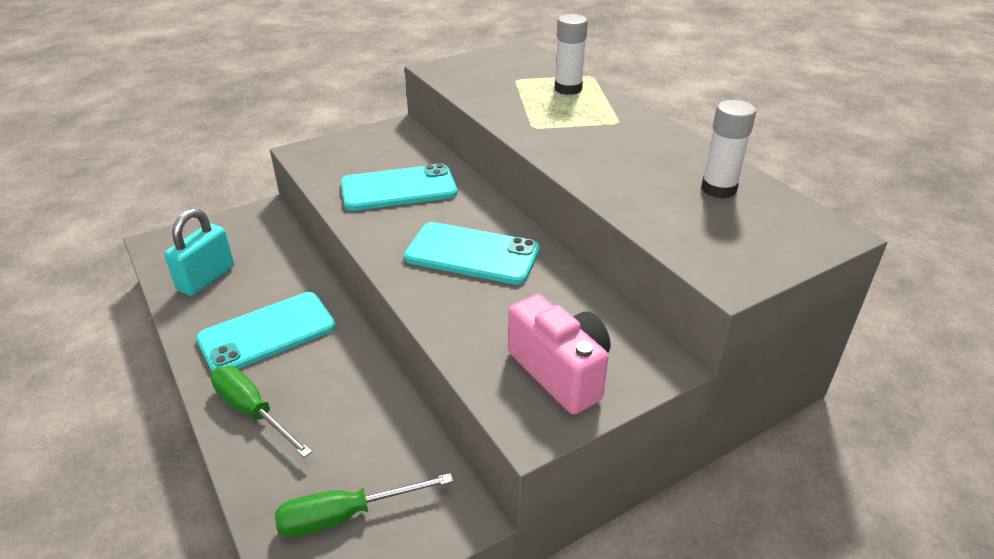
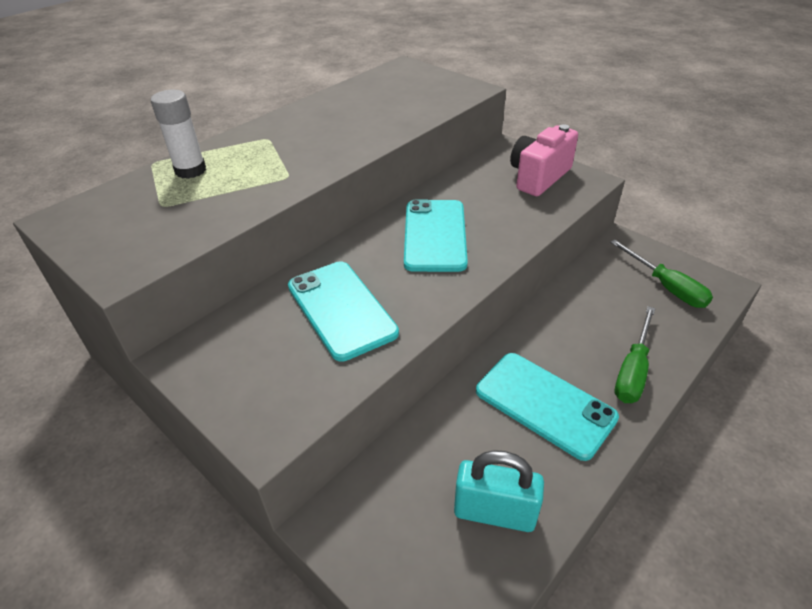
camera: 105 degrees left, 5 degrees up
white glue stick [701,100,756,198] -> none

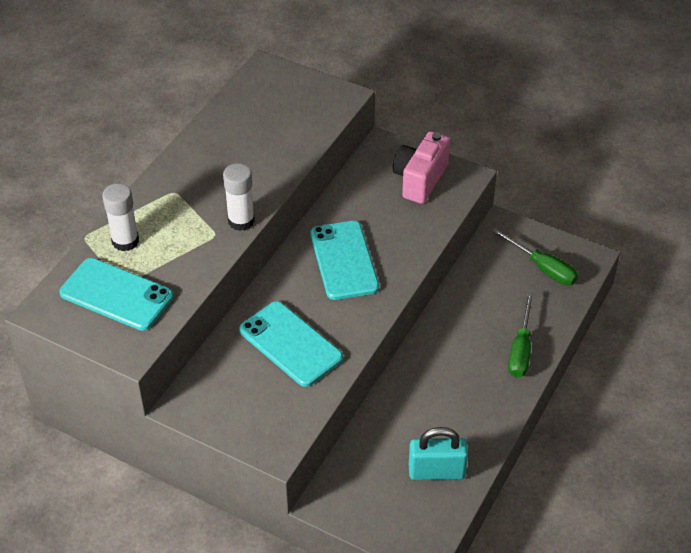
camera: 15 degrees left, 5 degrees up
turquoise phone [476,353,619,461] -> turquoise phone moved to [59,258,173,331]
none -> white glue stick [223,163,255,231]

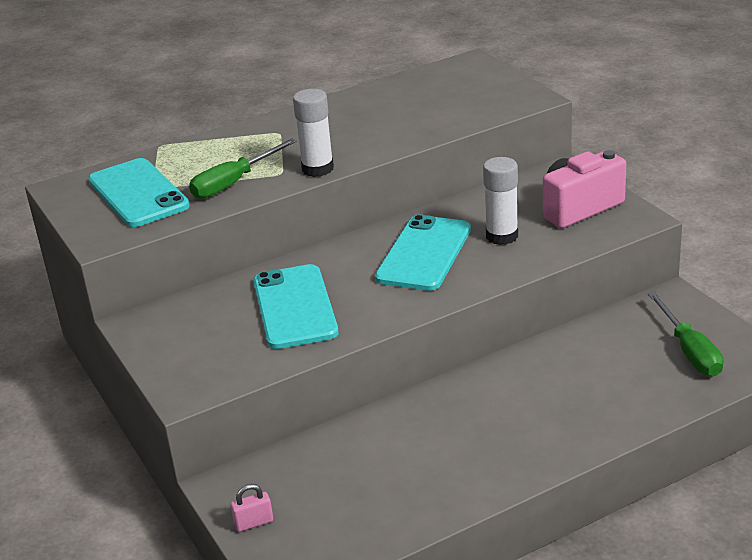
camera: 35 degrees right, 15 degrees down
white glue stick [102,183,139,251] -> white glue stick moved to [483,157,518,245]
turquoise padlock [409,427,468,480] -> none
green screwdriver [508,292,534,378] -> green screwdriver moved to [189,138,297,199]
none -> pink padlock [231,484,273,532]

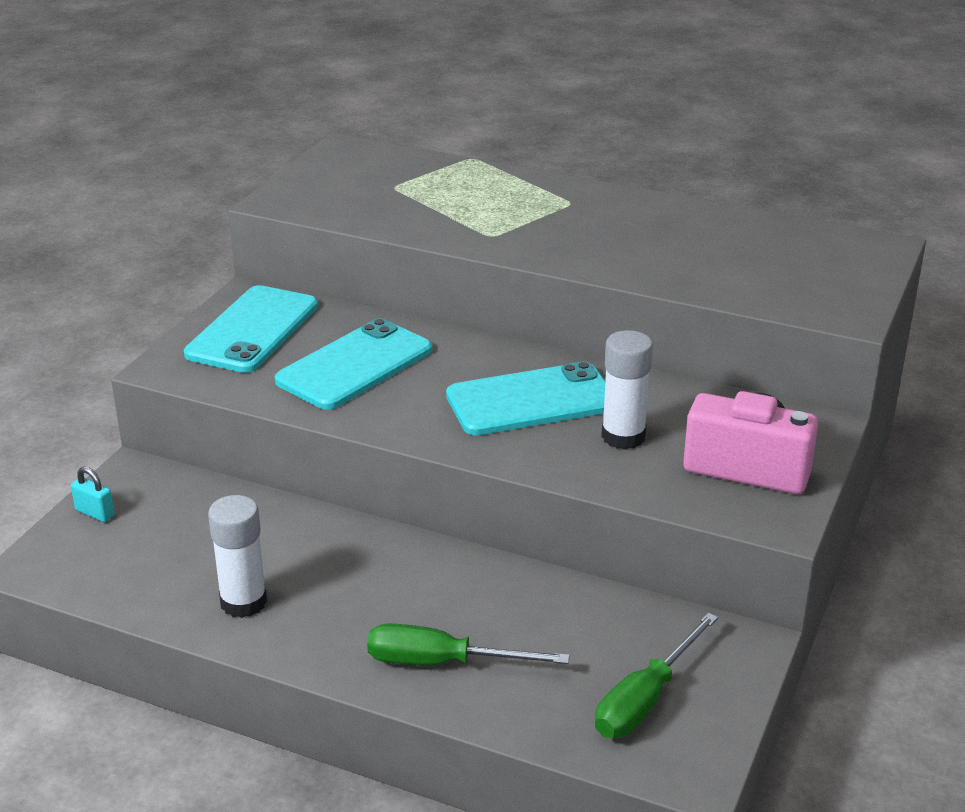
camera: 50 degrees right, 0 degrees up
turquoise phone [88,158,190,227] -> turquoise phone moved to [184,285,318,373]
green screwdriver [189,138,297,199] -> green screwdriver moved to [367,624,570,665]
pink padlock [231,484,273,532] -> turquoise padlock [71,467,115,522]
white glue stick [293,89,334,177] -> white glue stick moved to [208,495,267,618]

